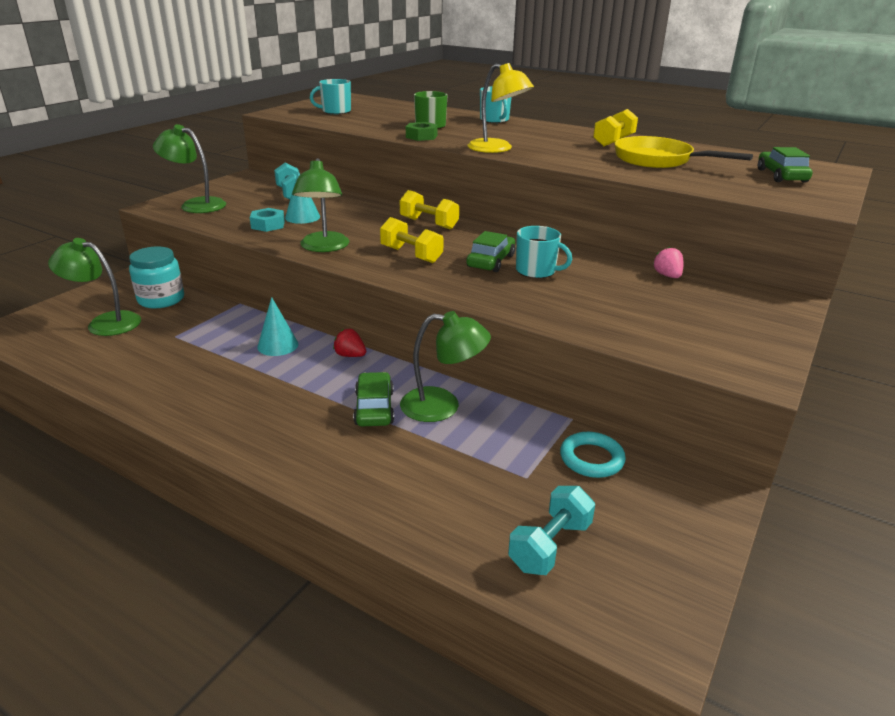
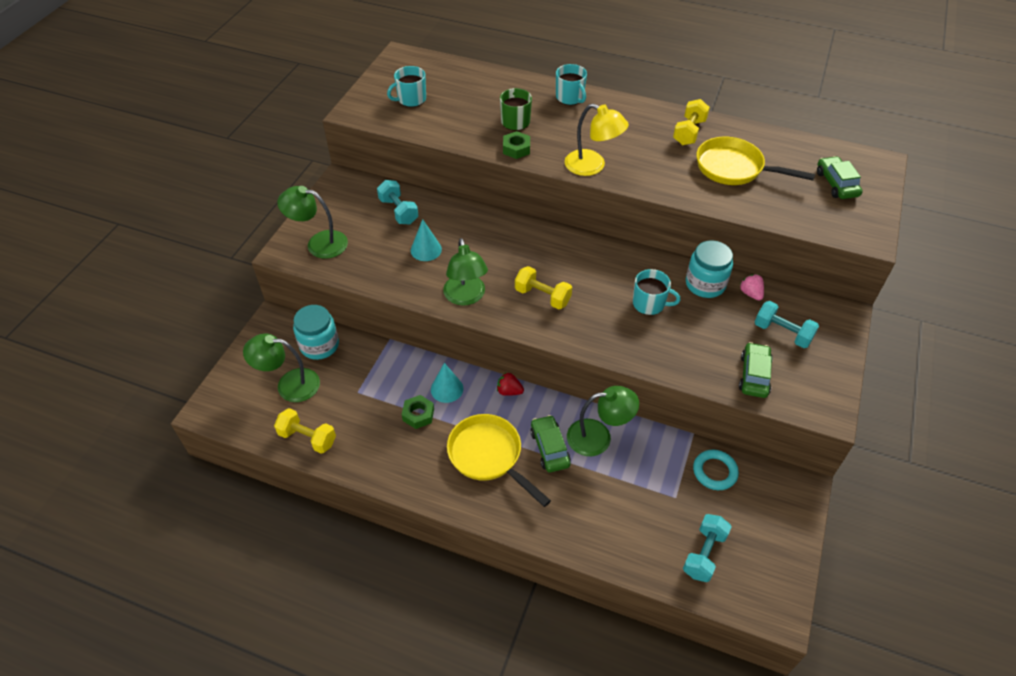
camera: 10 degrees left, 20 degrees up
turquoise nut [250,208,285,232] -> none
yellow dumbbell [400,190,459,230] -> yellow dumbbell moved to [274,408,336,454]
green car [466,231,515,272] -> green car moved to [739,342,773,398]
none -> green nut [402,395,434,429]
none -> yellow pan [447,414,551,507]
none -> turquoise jar [686,240,733,298]
none -> turquoise dumbbell [755,301,819,348]

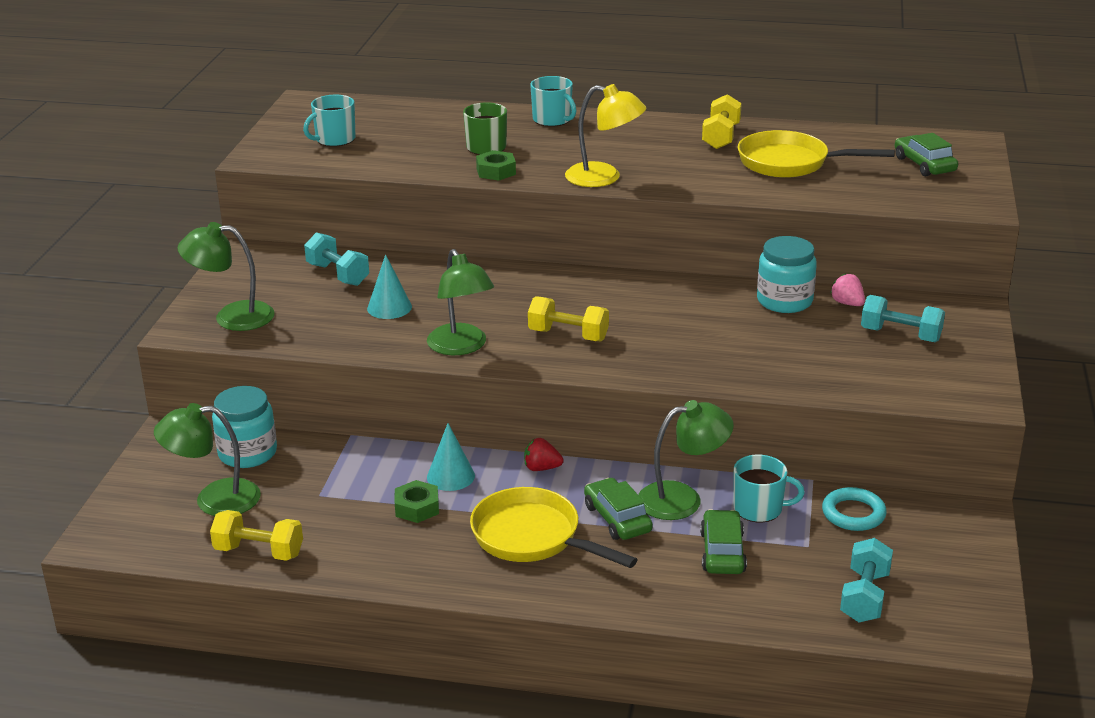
camera: 10 degrees left, 20 degrees down
turquoise mug [633,269,680,315] -> turquoise mug moved to [734,455,805,523]
green car [739,342,773,398] -> green car moved to [700,509,747,574]

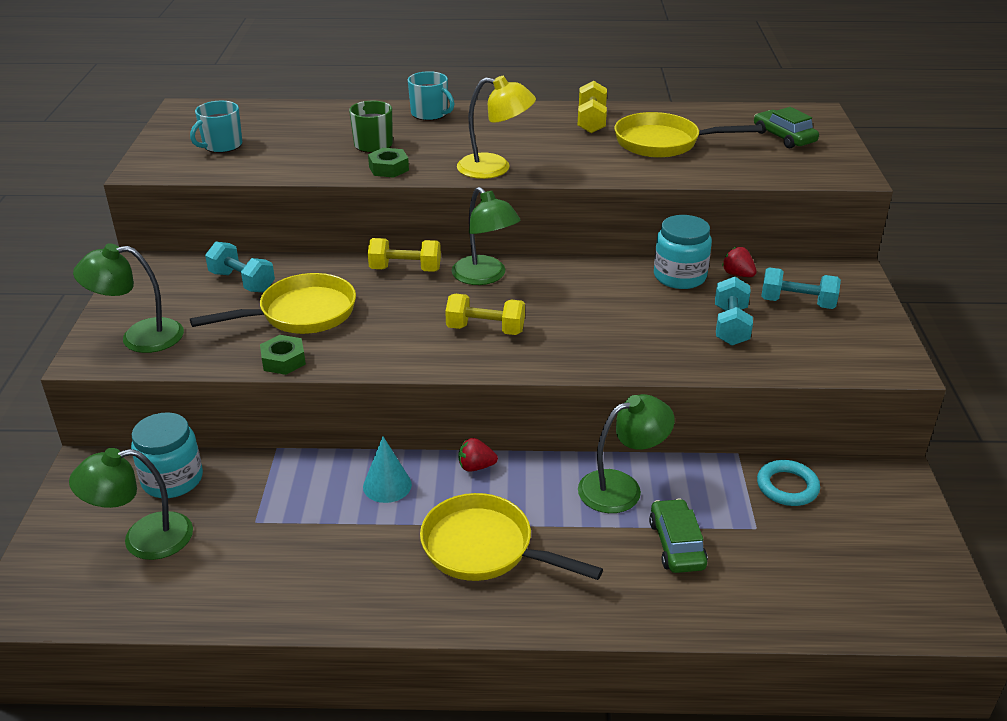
camera: 10 degrees left, 5 degrees up
yellow dumbbell [210,510,303,561] -> yellow dumbbell moved to [368,238,441,272]
turquoise cone [367,254,412,319] -> yellow pan [190,273,356,334]
green nut [395,480,439,523] -> green nut moved to [260,335,306,375]
green lamp [427,249,494,355] -> green lamp moved to [452,187,521,285]
green car [584,478,653,540] -> none
turquoise mug [734,455,805,523] -> none
pink strawberry [830,273,865,306] -> red strawberry [722,247,757,277]
turquoise dumbbell [840,538,893,622] -> turquoise dumbbell moved to [715,277,753,346]

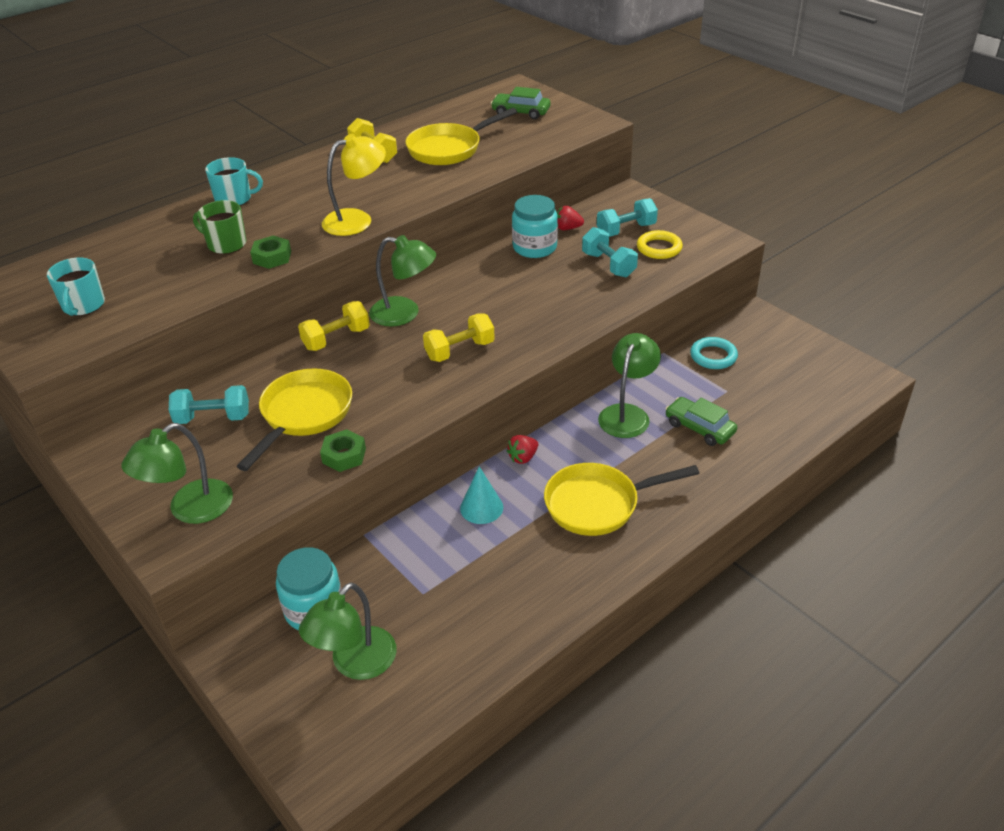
camera: 40 degrees left, 5 degrees up
none -> yellow ring [637,230,683,259]

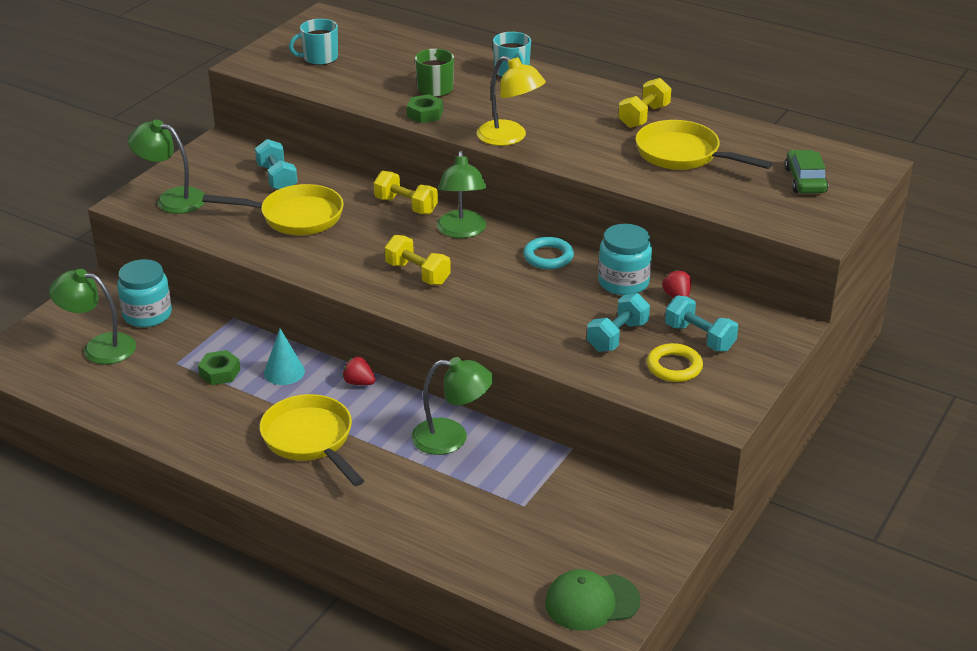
camera: 70 degrees right, 5 degrees down
green nut [320,429,366,472] -> green nut moved to [198,350,240,385]
green car [666,397,737,446] -> none
turquoise ring [690,337,738,369] -> turquoise ring moved to [523,237,574,269]
none -> green cap [545,569,641,631]

